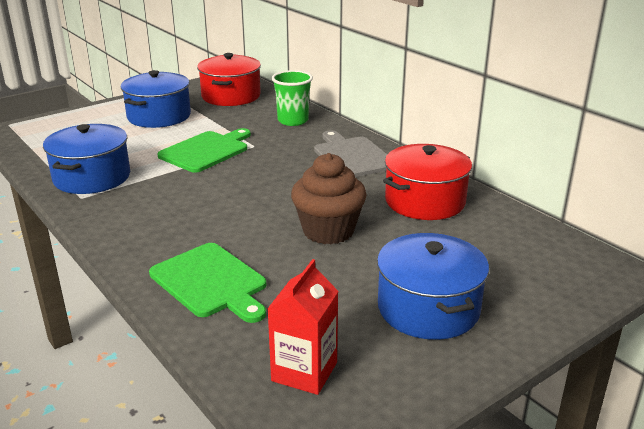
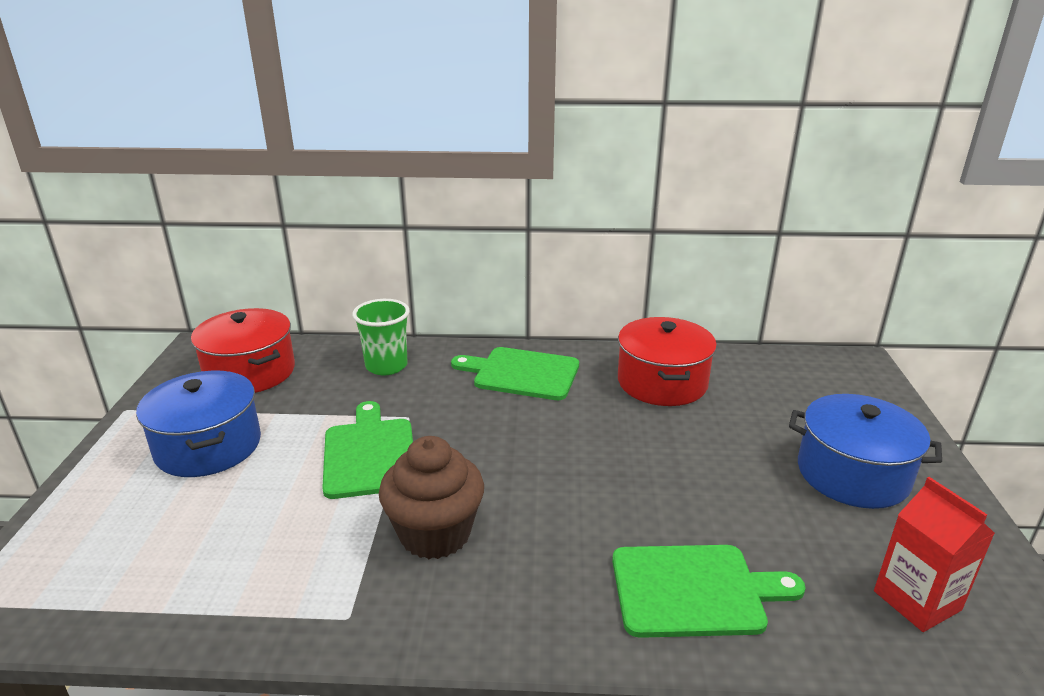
camera: 50 degrees left, 0 degrees up
blue pot [43,124,130,194] -> none
brown cupcake [291,153,367,244] -> brown cupcake moved to [379,436,484,559]
grey cutting board [314,130,387,177] -> green cutting board [451,347,579,400]

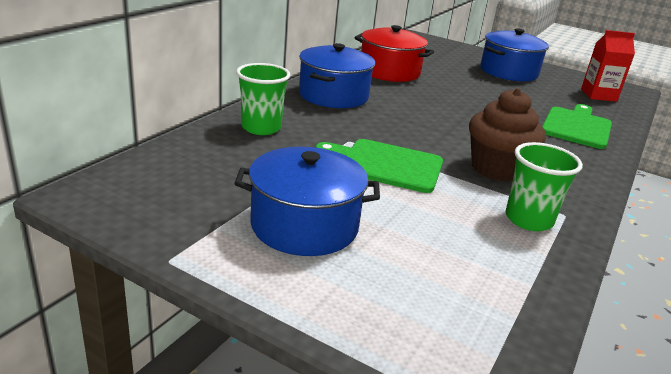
camera: 65 degrees left, 0 degrees up
red pot [191,308,295,393] -> none
green cutting board [451,347,579,400] -> blue pot [299,43,375,108]
none -> green cup [506,142,583,231]

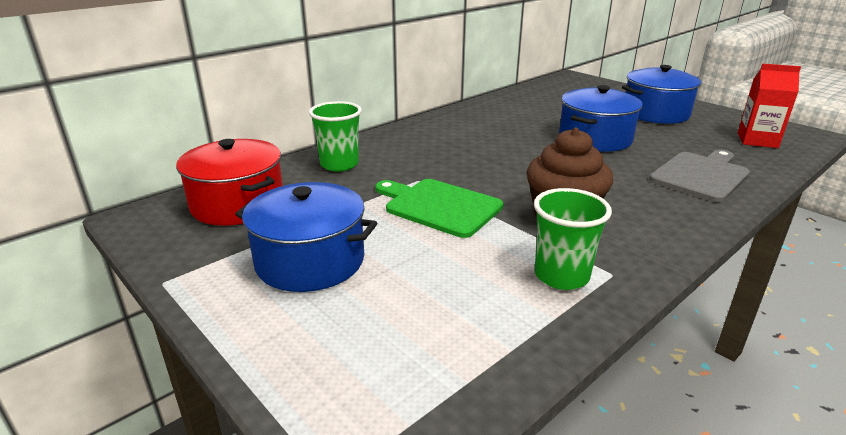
camera: 20 degrees right, 0 degrees up
blue pot [299,43,375,108] -> blue pot moved to [559,85,643,152]
red pot [354,25,434,82] -> red pot moved to [176,139,283,226]
green cutting board [542,104,612,149] -> grey cutting board [649,150,750,202]

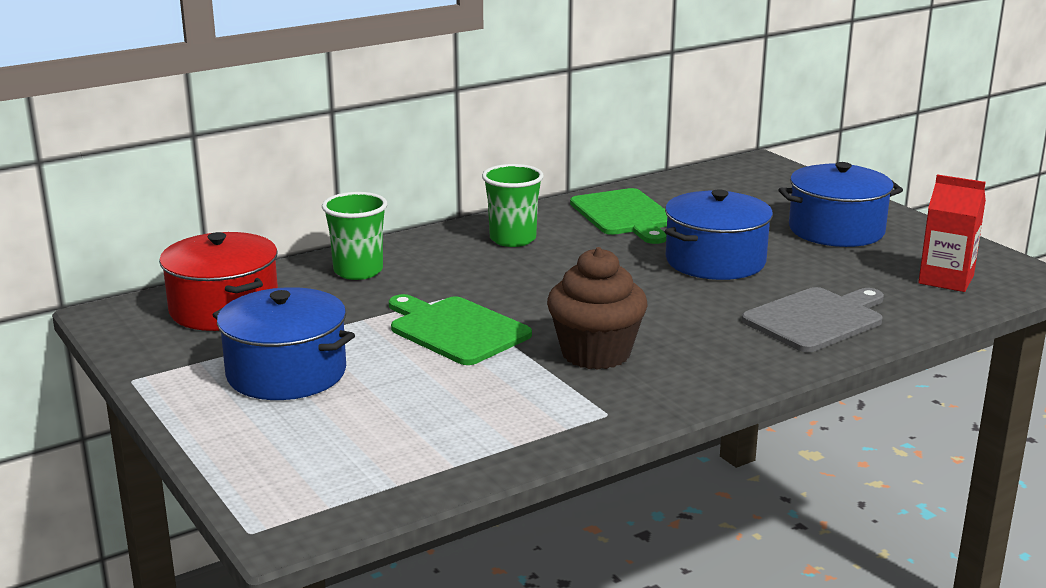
camera: 10 degrees right, 5 degrees down
green cup [534,188,612,290] -> green cup moved to [482,164,544,247]
none -> green cutting board [570,188,667,244]

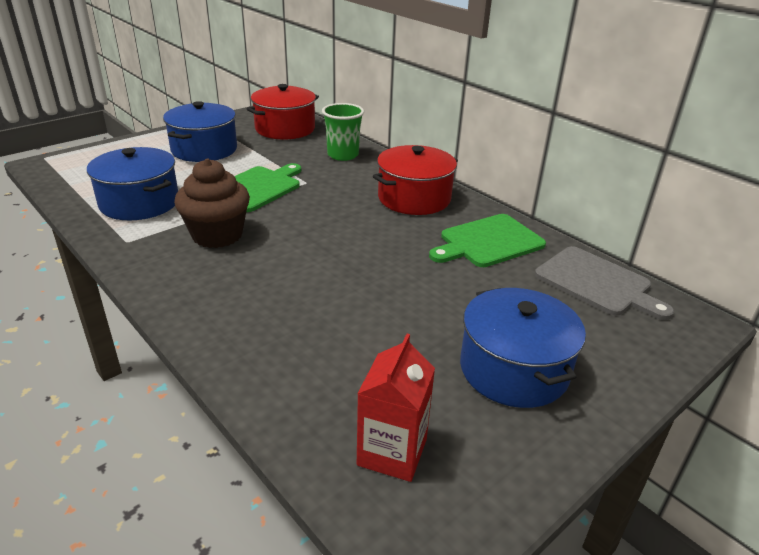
camera: 80 degrees right, 10 degrees up
green cup [482,164,544,247] -> red pot [373,145,458,215]
blue pot [665,189,773,280] -> blue pot moved to [87,147,178,220]
grey cutting board [742,287,884,352] -> grey cutting board moved to [535,246,674,320]

